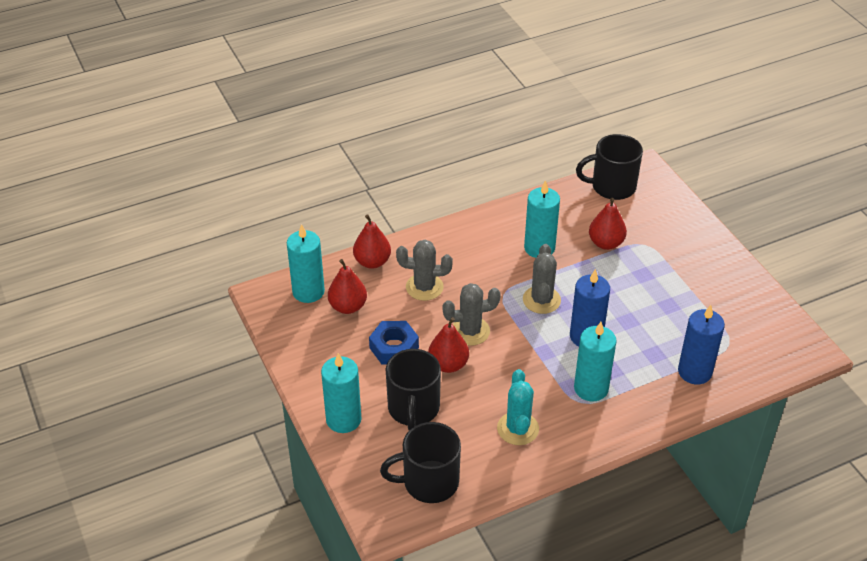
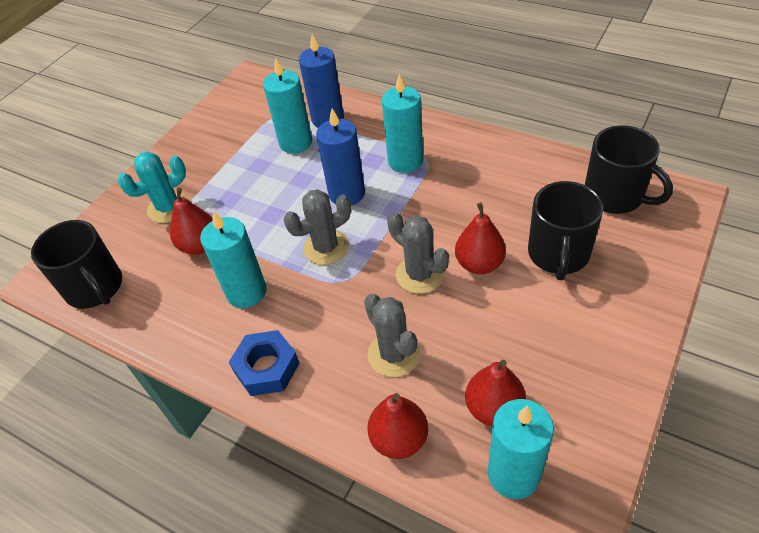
camera: 120 degrees left, 5 degrees up
turquoise candle [321,353,362,433] -> turquoise candle moved to [263,58,313,154]
blue nut [369,321,419,364] -> blue nut moved to [229,330,300,396]
black mug [386,349,441,430] -> black mug turned 135 degrees clockwise [528,181,603,280]
turquoise cactus [497,369,539,445] -> turquoise cactus moved to [118,152,189,223]

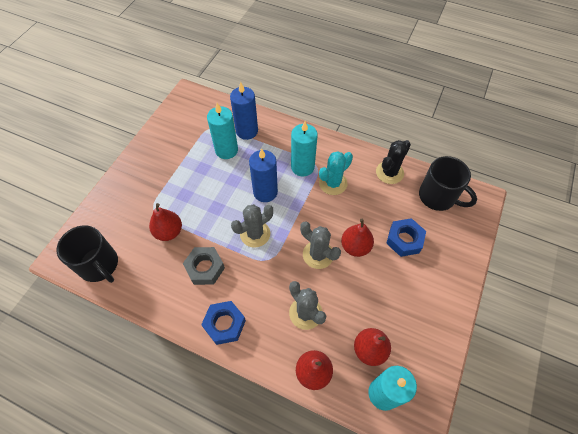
camera: 10 degrees left, 10 degrees up
turquoise cactus [118,152,189,223] -> turquoise cactus moved to [319,151,353,195]
turquoise candle [200,211,267,308] -> grey nut [183,247,225,285]
black mug [528,181,603,280] -> blue nut [386,218,426,257]
none -> black cactus [376,140,411,184]

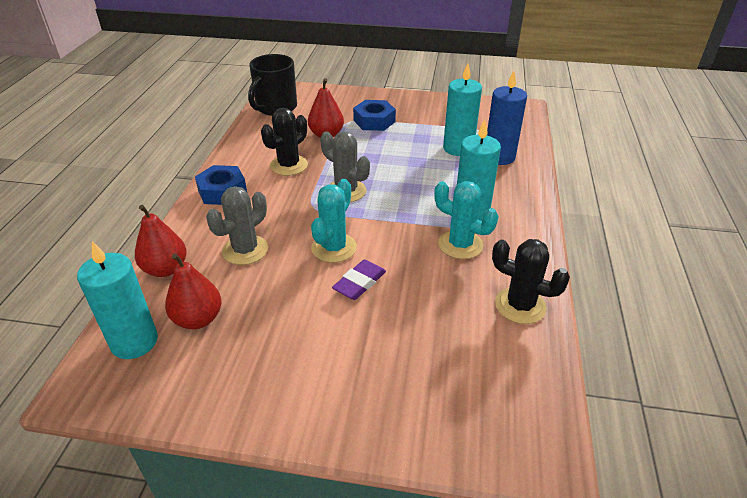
camera: 75 degrees right, 20 degrees down
grey nut [183,247,225,285] -> black cactus [261,108,308,176]
blue candle [249,148,278,202] -> none
grey cactus [300,221,341,269] -> turquoise cactus [311,179,357,263]
red pear [341,219,374,257] -> purple eraser [332,259,386,300]
blue nut [386,218,426,257] -> blue nut moved to [353,100,396,131]
black mug [419,156,477,211] -> none

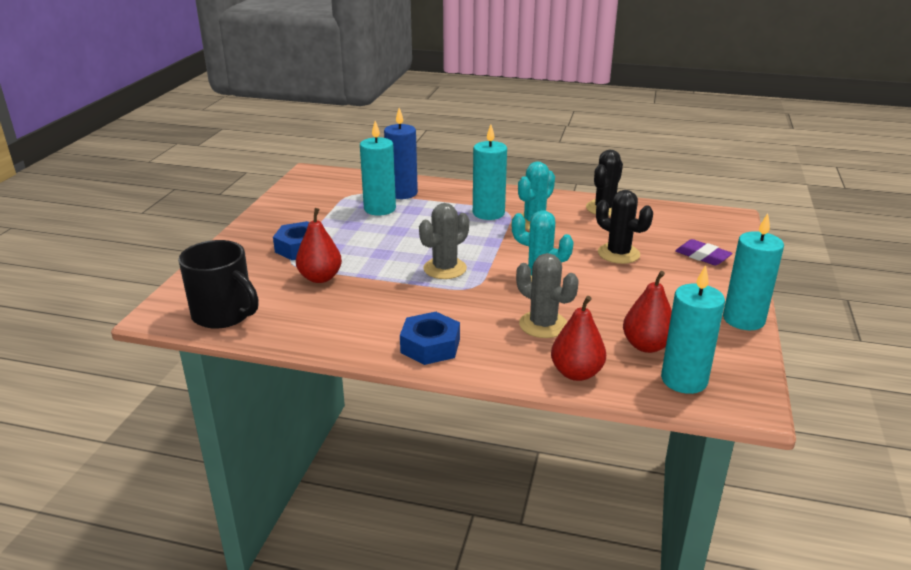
camera: 85 degrees left, 10 degrees down
black cactus [261,108,308,176] -> black cactus moved to [596,190,653,264]
purple eraser [332,259,386,300] -> purple eraser moved to [675,239,733,266]
none -> turquoise candle [723,213,784,330]

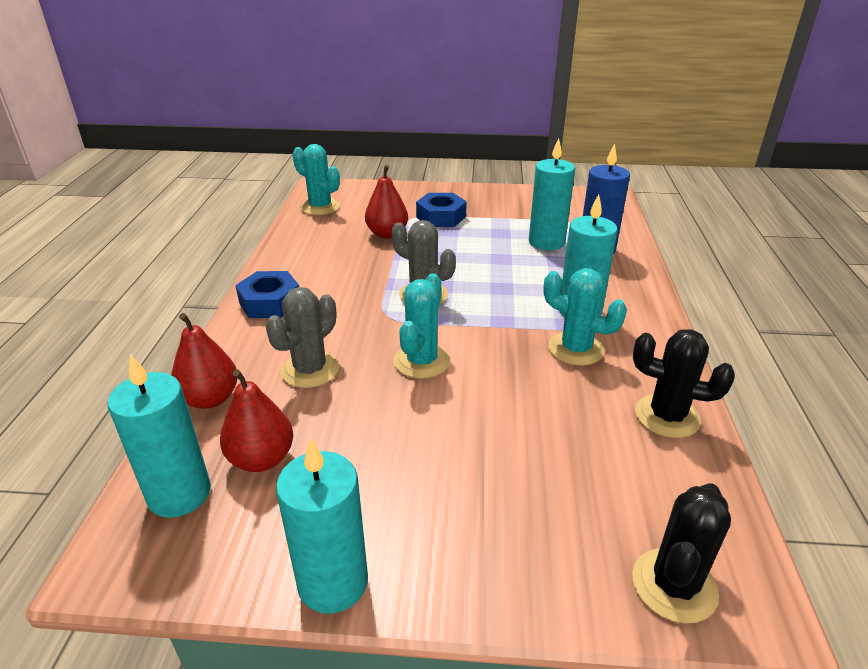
camera: 80 degrees right, 5 degrees up
black mug [178,240,259,329] -> turquoise cactus [292,144,340,215]
black cactus [596,190,653,264] -> black cactus moved to [632,483,731,624]
purple eraser [675,239,733,266] -> none

